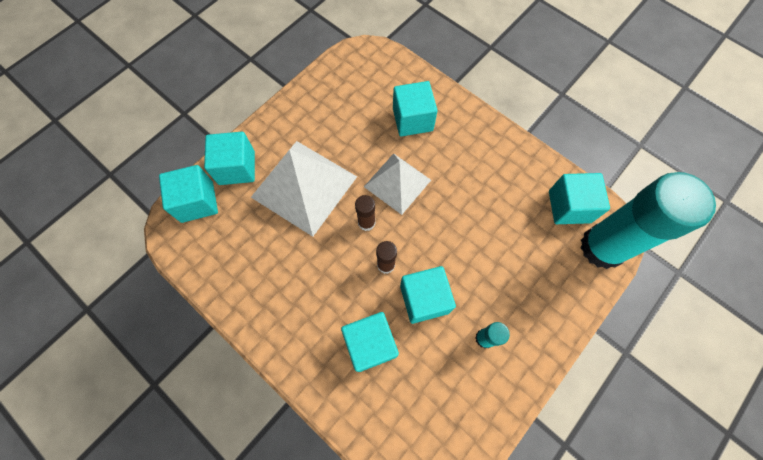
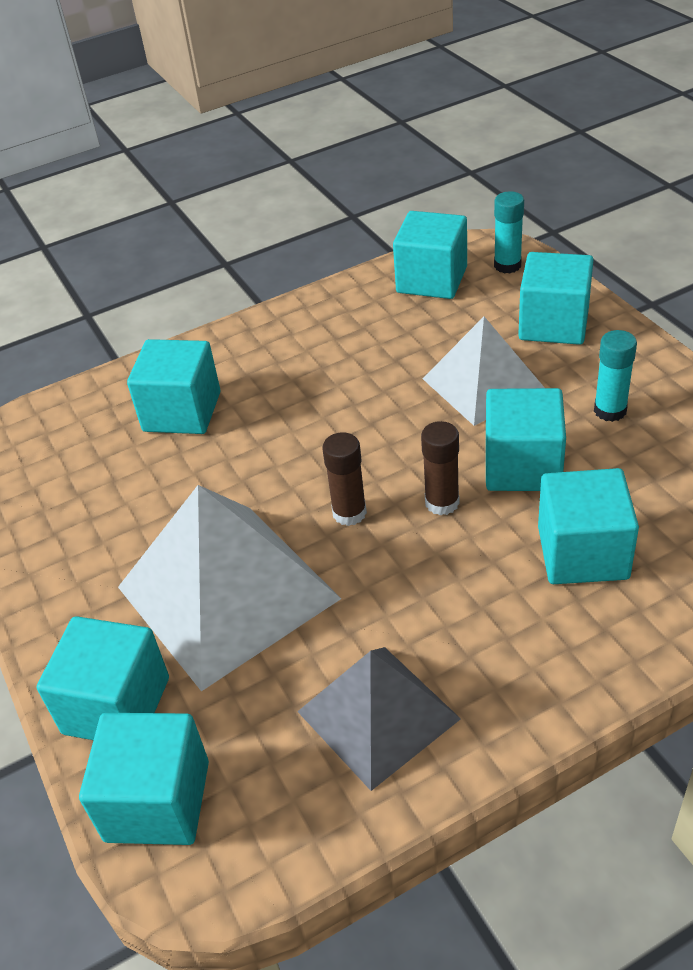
camera: 65 degrees left, 25 degrees down
white pyramid [364,154,431,215] -> white pyramid moved to [423,317,545,426]
turquoise glue stick [580,172,716,269] -> turquoise glue stick [494,191,524,274], size x0.41
none -> grey pyramid [297,647,461,791]
none -> turquoise cube [518,252,593,345]

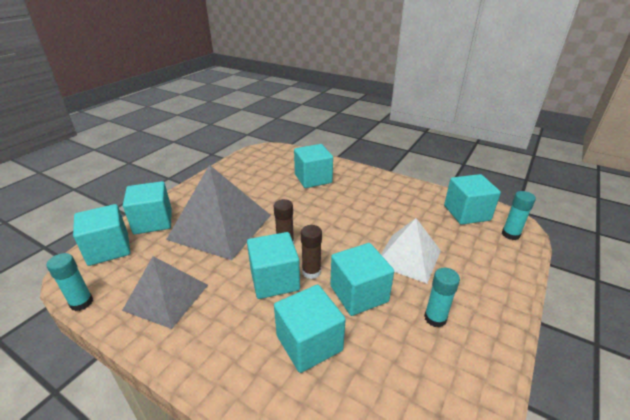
camera: 55 degrees right, 10 degrees down
white pyramid [118,485,341,691] -> grey pyramid [166,165,271,260]
turquoise cube [518,252,593,345] -> turquoise cube moved to [247,232,300,299]
none -> turquoise glue stick [46,253,93,311]

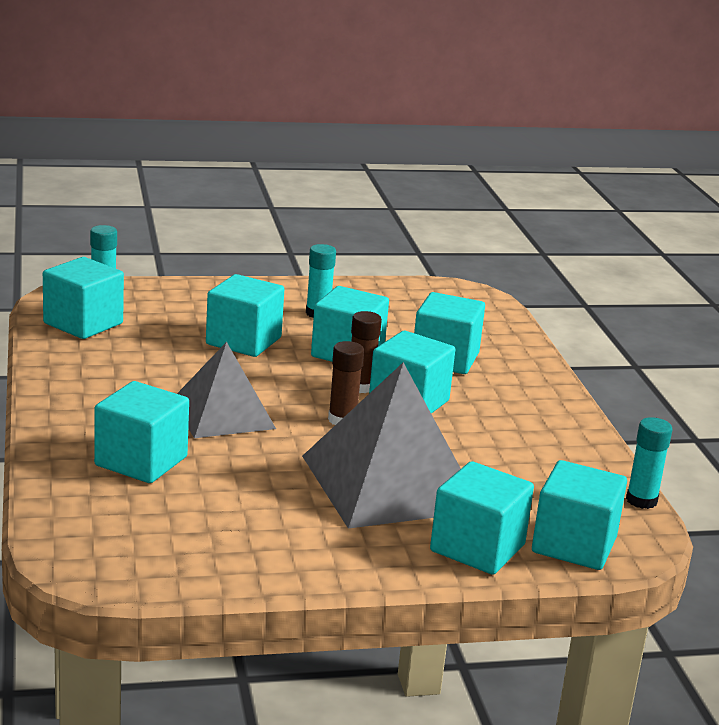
camera: 135 degrees left, 10 degrees down
grey pyramid [122,256,208,329] -> grey pyramid moved to [177,342,276,438]
white pyramid [381,218,441,284] -> turquoise cube [206,274,284,357]

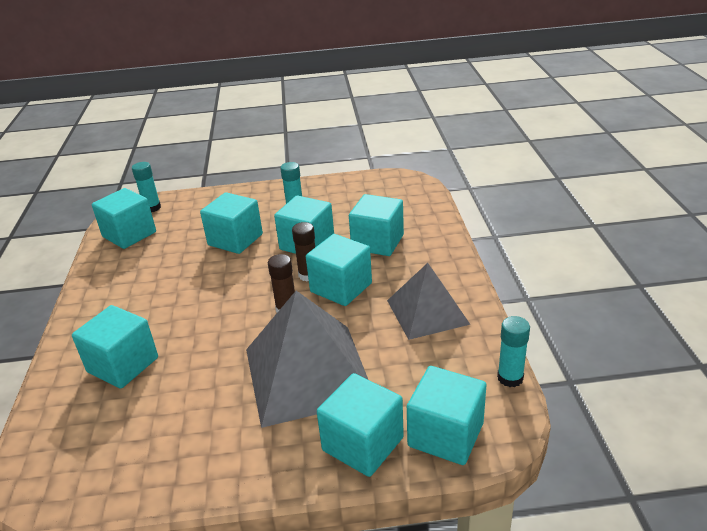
camera: 10 degrees right, 10 degrees up
grey pyramid [177,342,276,438] -> grey pyramid moved to [387,263,471,340]

